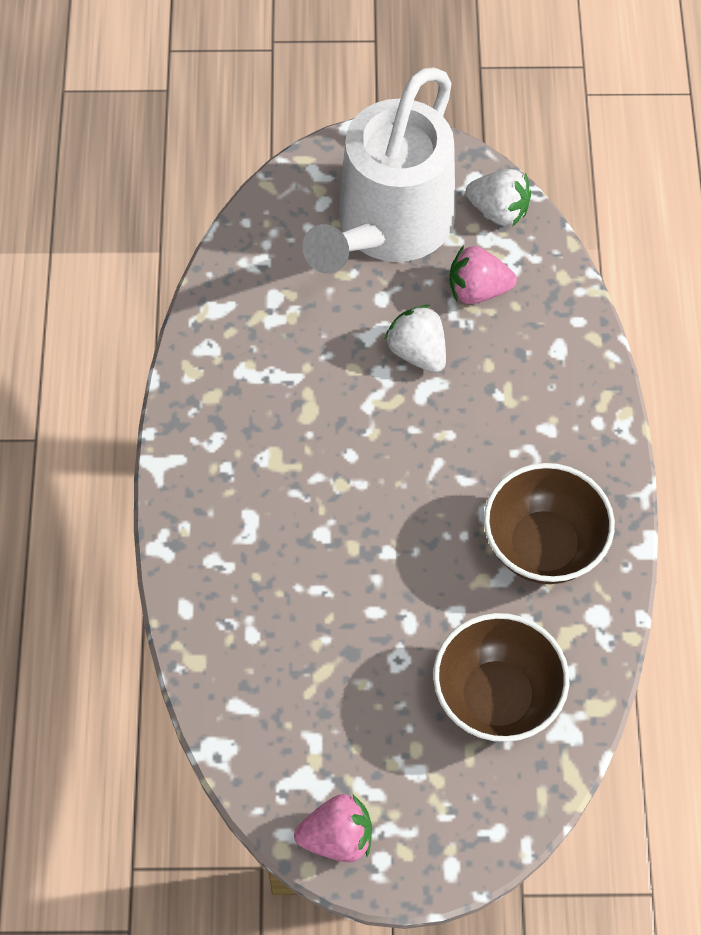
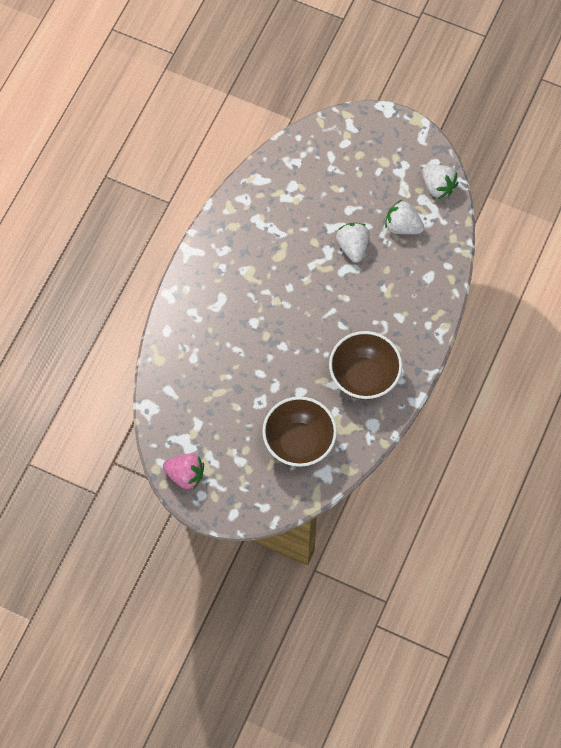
camera: 25 degrees right, 5 degrees up
white watering can [302,67,455,274] -> none
pink strawberry [449,246,517,304] -> white strawberry [385,199,424,234]

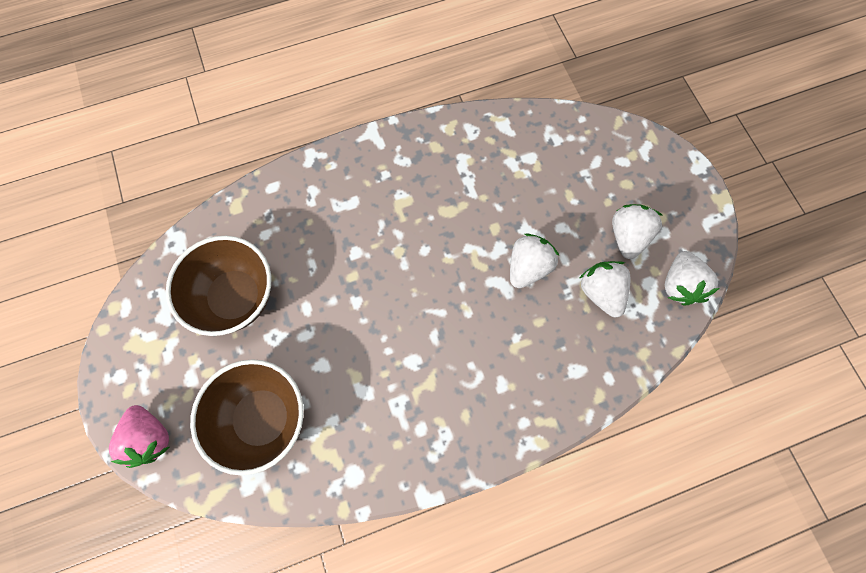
camera: 45 degrees right, 5 degrees up
pink strawberry [163,454,204,490] -> pink strawberry moved to [109,405,170,468]
brown bowl [329,331,402,400] -> brown bowl moved to [166,236,271,336]
none -> white strawberry [612,204,663,259]

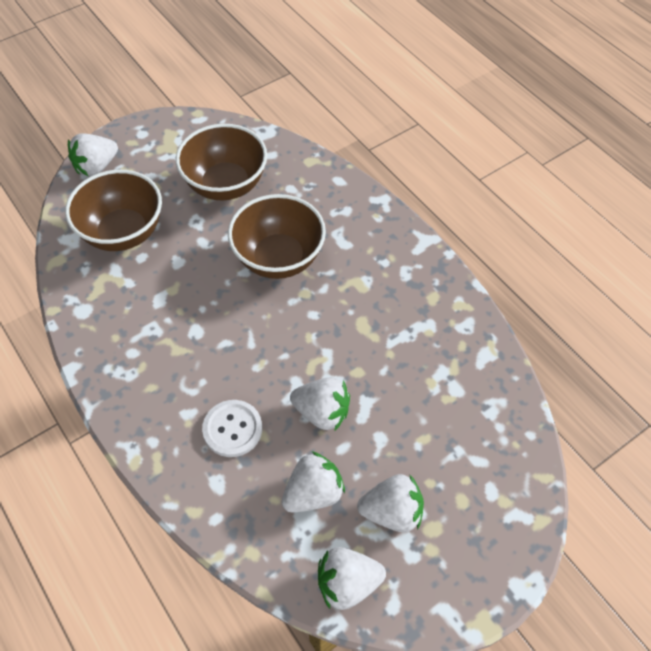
camera: 75 degrees right, 15 degrees down
pink strawberry [109,405,170,468] -> white strawberry [68,133,118,176]
none -> white button [202,400,262,457]
none -> brown bowl [228,194,326,279]

